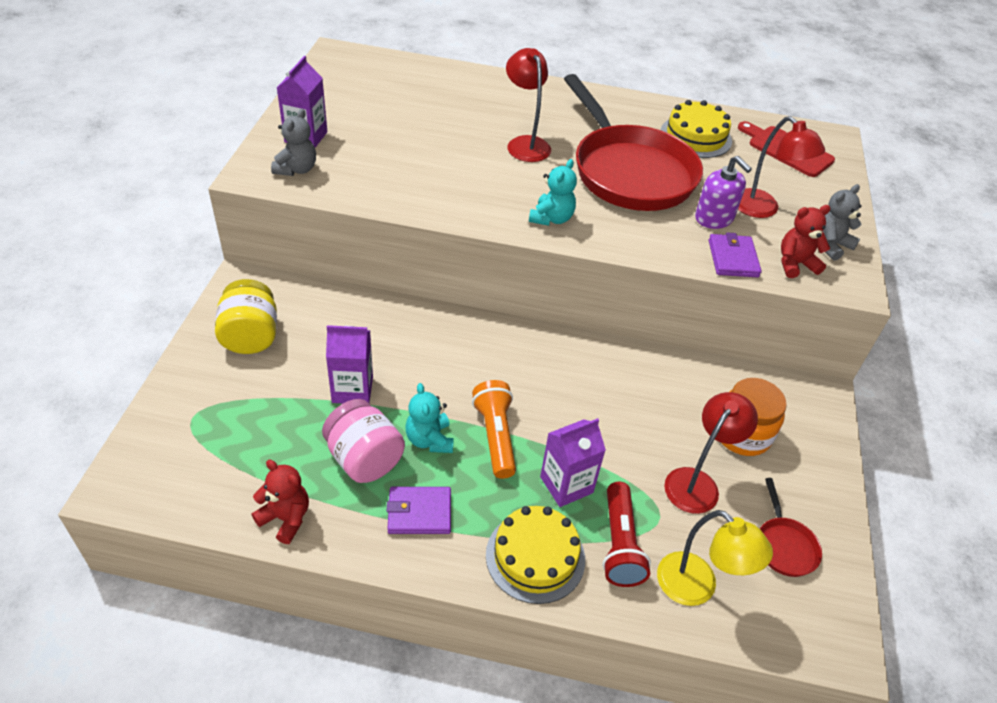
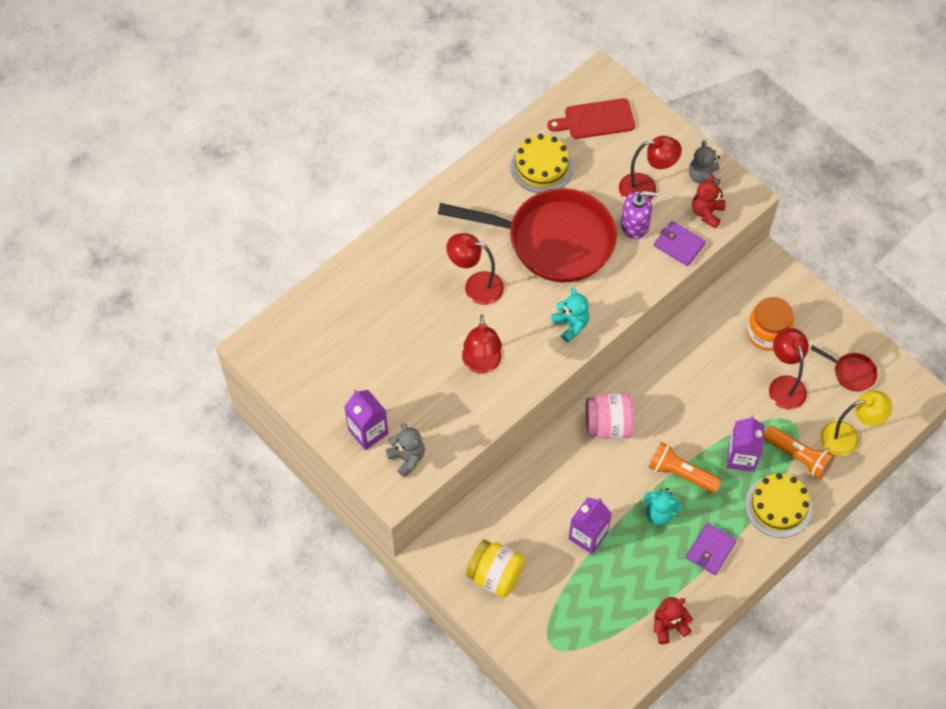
camera: 50 degrees left, 15 degrees up
pink jar [322,399,405,483] -> pink jar moved to [586,393,634,439]
red flashlight [603,482,651,587] -> orange flashlight [764,426,835,480]
none -> red lamp [462,315,502,374]

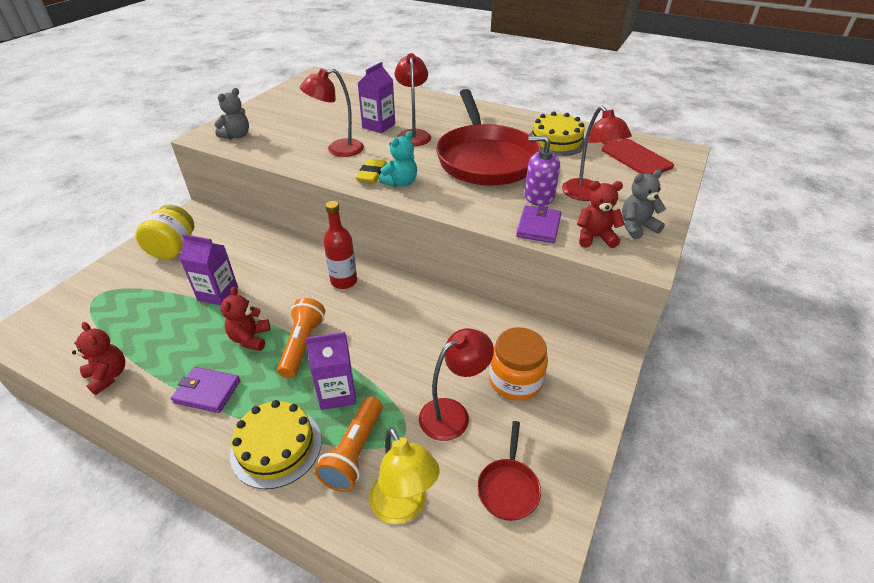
camera: 70 degrees right, 20 degrees down
purple carton [344,390,388,450] -> purple carton moved to [358,62,395,133]
pink jar [586,393,634,439] -> red bottle [323,201,357,289]
purple soap dispenser [621,191,658,239] -> purple soap dispenser turned 120 degrees clockwise [524,135,560,206]
turquoise teddy bear [644,488,683,525] -> red teddy bear [221,287,270,351]
none -> yellow eraser [356,159,387,183]

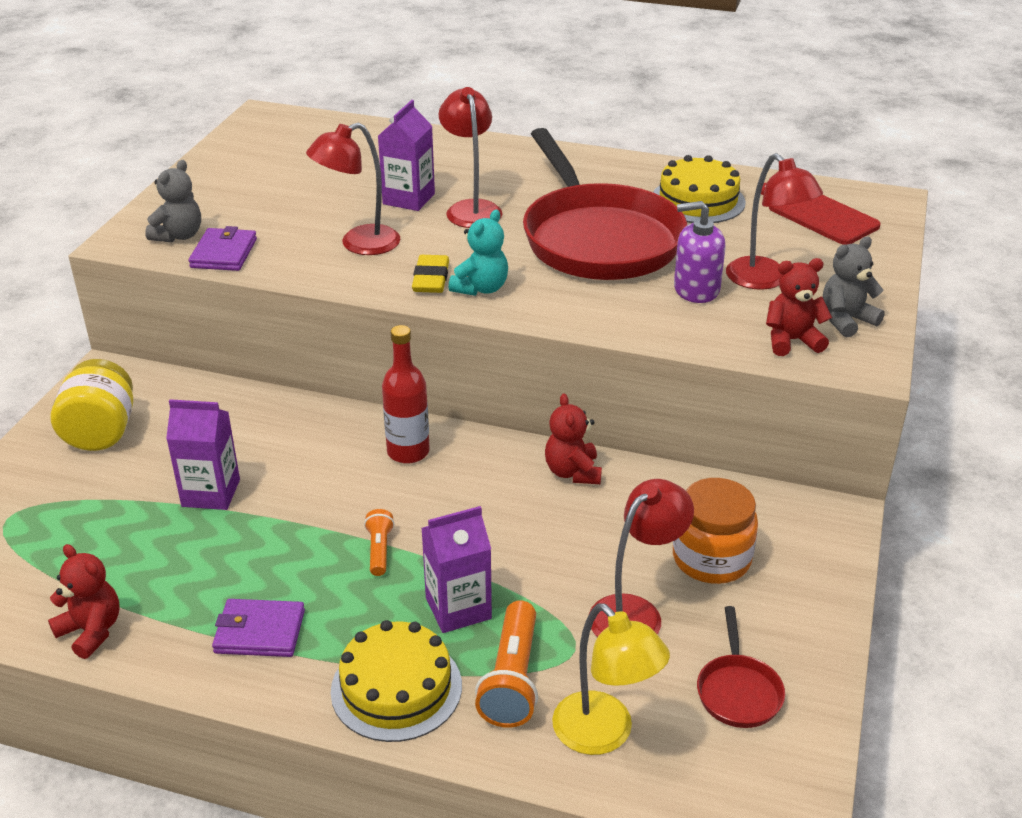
camera: 10 degrees left, 5 degrees down
red teddy bear [221,287,270,351] -> red teddy bear moved to [545,394,602,484]
orange flashlight [277,298,325,378] -> orange flashlight [364,509,394,576], size x0.56
purple wallet [516,205,561,243] -> purple wallet moved to [189,226,257,271]

